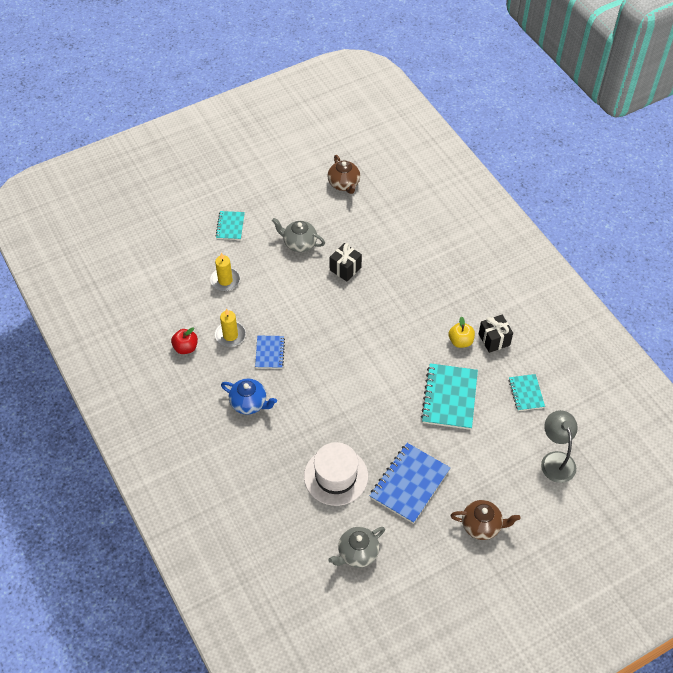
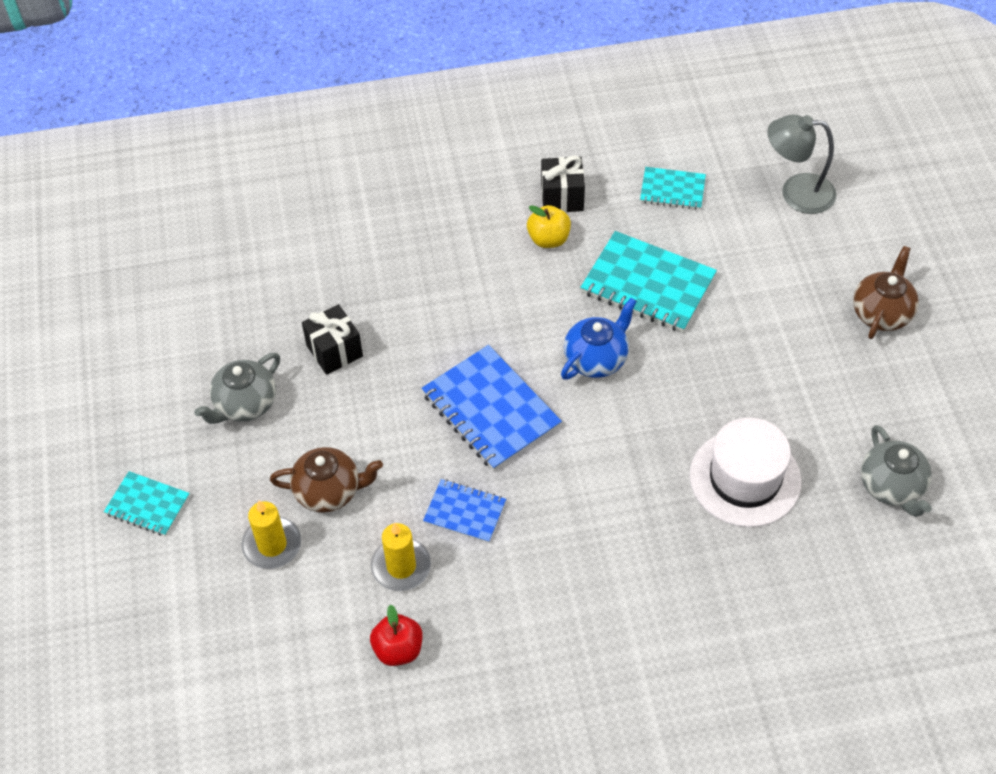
camera: 70 degrees left, 0 degrees up
blue teapot [221,379,277,415] -> blue teapot moved to [561,298,637,380]
brown teapot [328,155,360,194] -> brown teapot moved to [270,447,383,513]
blue notebook [370,443,450,524] -> blue notebook moved to [421,345,562,471]

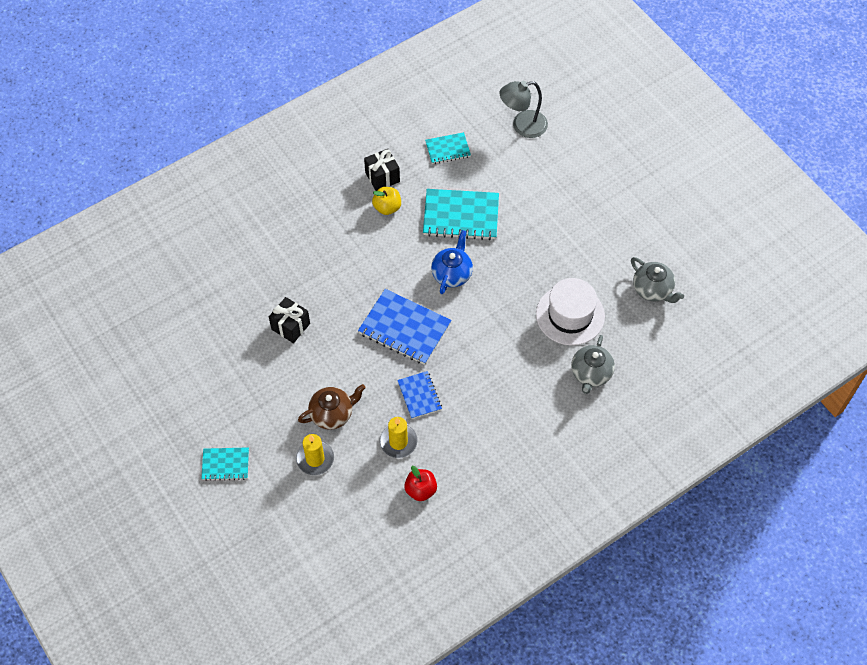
camera: 25 degrees left, 5 degrees up
grey teapot [194,353,280,424] -> grey teapot moved to [571,335,615,394]
blue notebook [423,479,506,543] -> blue notebook turned 75 degrees clockwise [397,371,442,419]
brown teapot [853,246,919,339] -> none

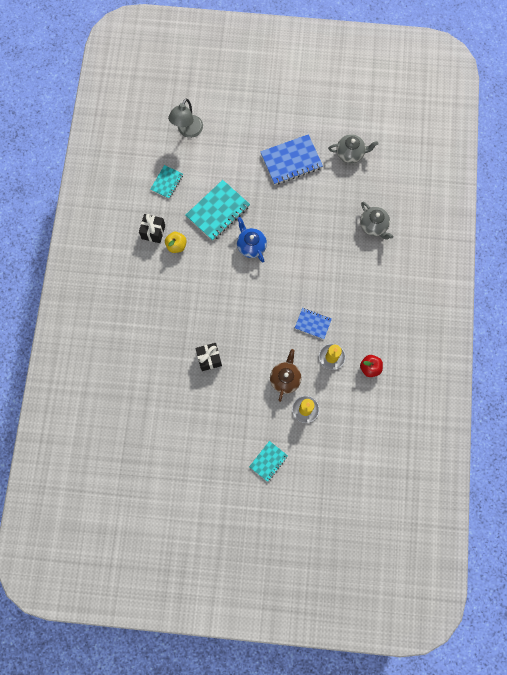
camera: 50 degrees left, 15 degrees up
blue notebook [358,289,451,365] -> blue notebook moved to [260,134,323,185]
white hat [536,278,605,345] -> none

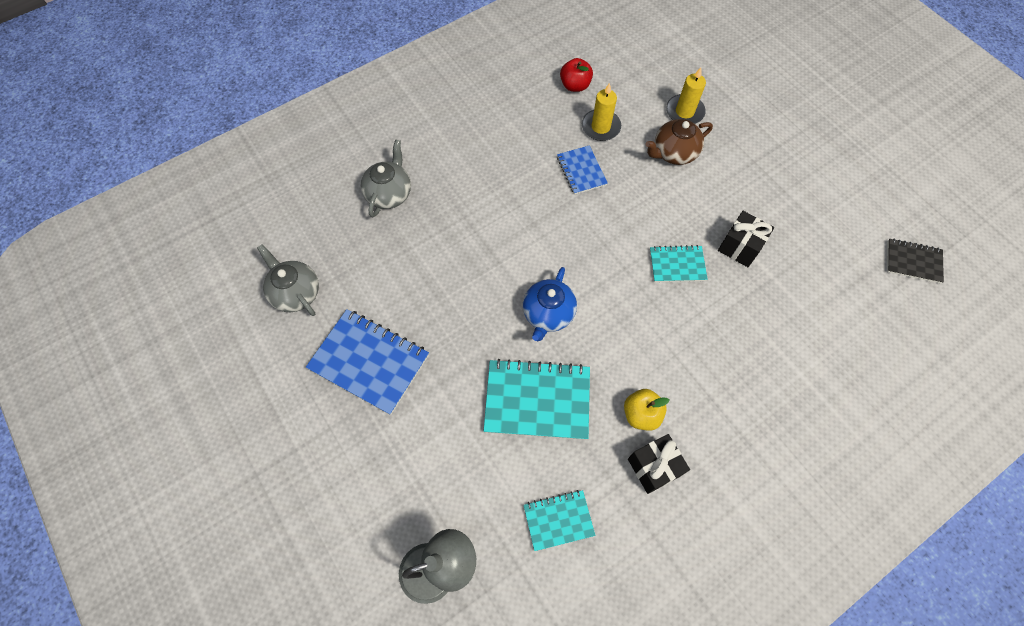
camera: 130 degrees left, 10 degrees down
turquoise notebook [249,441,288,482] -> turquoise notebook moved to [650,245,708,282]
none -> black notebook [887,238,944,284]

